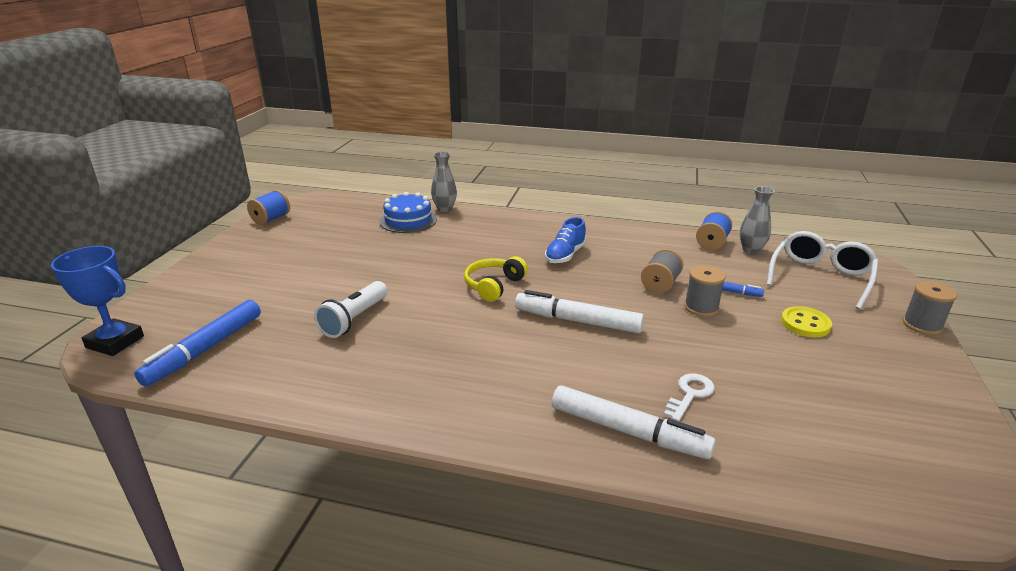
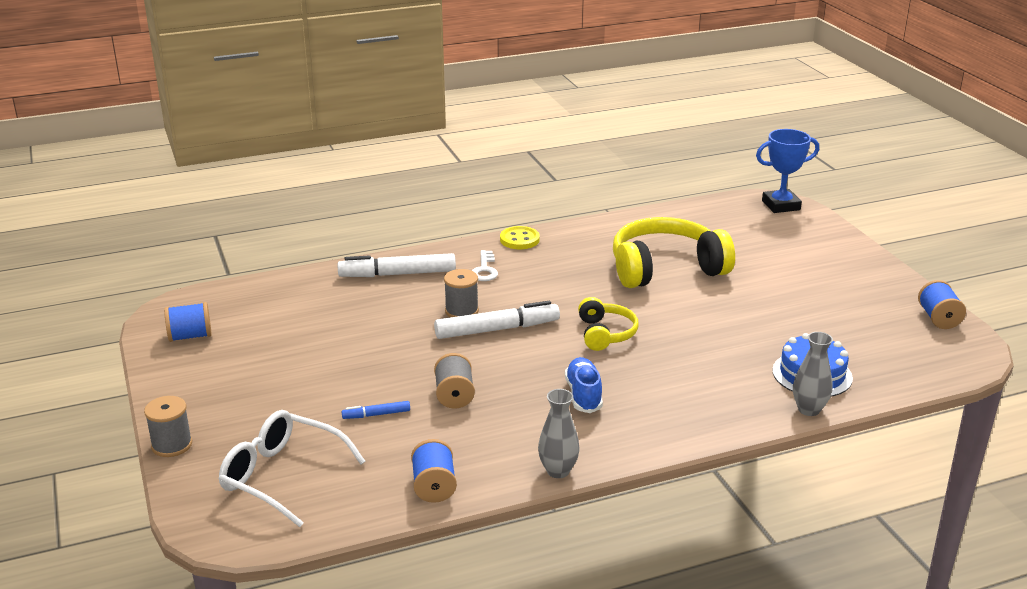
camera: 145 degrees right, 0 degrees up
blue marker [134,300,261,387] -> none
white flashlight [314,281,388,338] -> yellow headphones [613,217,735,288]
white key [664,373,715,422] -> white key moved to [472,250,498,281]
grey spool [684,265,726,317] -> grey spool moved to [444,269,479,318]
grey vase [740,186,774,254] -> grey vase moved to [538,389,580,478]
white glasses [766,231,878,310] -> white glasses turned 120 degrees clockwise [219,410,365,527]
yellow button [781,306,832,337] -> yellow button moved to [500,226,540,249]
none -> blue spool [164,302,212,342]

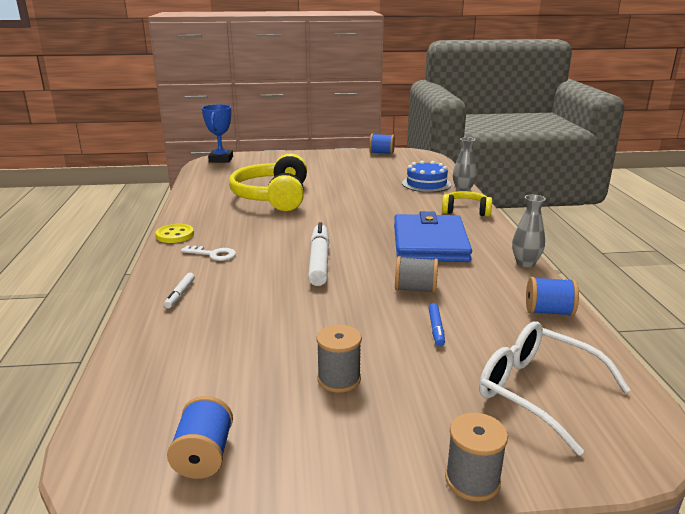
camera: 75 degrees left, 5 degrees down
white glasses [219,410,365,527] -> white glasses turned 90 degrees clockwise [479,321,630,456]
white marker [337,253,456,277] -> white marker [164,273,195,308], size x0.48
grey spool [444,269,479,318] -> grey spool moved to [316,325,362,393]
blue shoe [565,357,603,413] -> blue wallet [394,211,472,262]
yellow headphones [578,297,639,351] -> yellow headphones moved to [442,191,492,217]

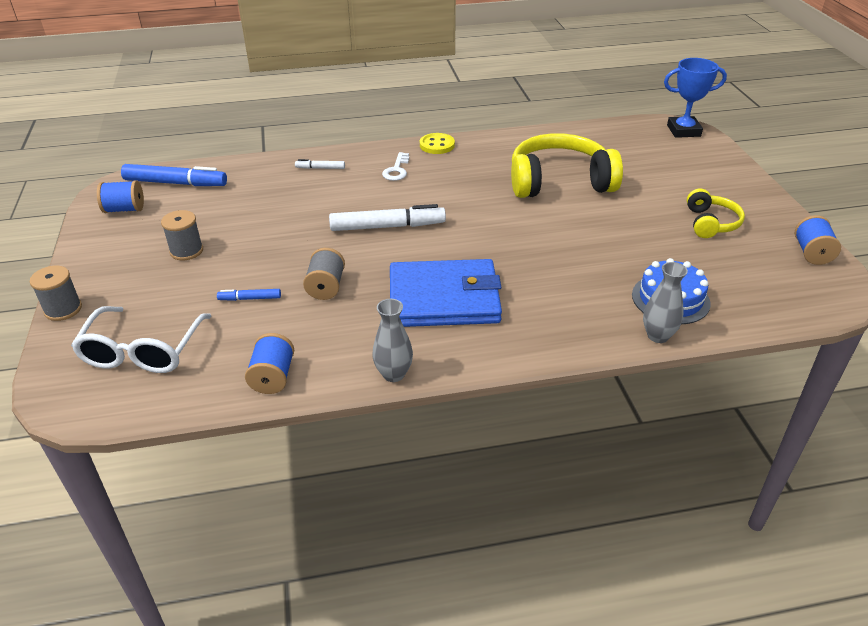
camera: 85 degrees right, 15 degrees up
yellow headphones [442,191,492,217] -> yellow headphones moved to [687,188,745,238]
white glasses [479,321,630,456] -> white glasses turned 150 degrees clockwise [71,306,211,373]
none -> blue marker [121,164,227,186]

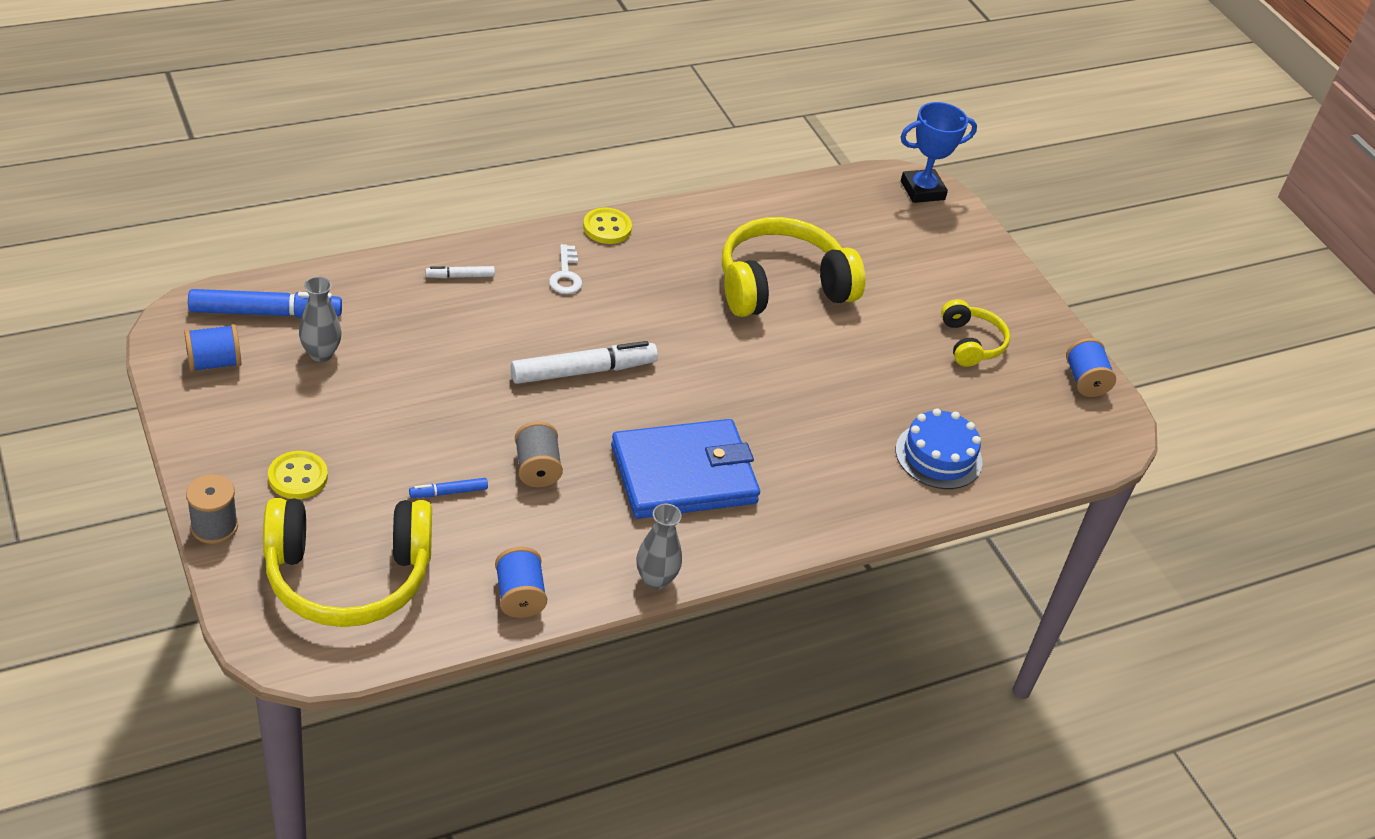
camera: 20 degrees left, 5 degrees up
white glasses [71,306,211,373] -> yellow headphones [263,498,432,627]
grey spool [161,210,203,261] -> none
grey vase [643,262,688,343] -> grey vase moved to [299,277,341,362]
none -> yellow button [268,451,328,499]

